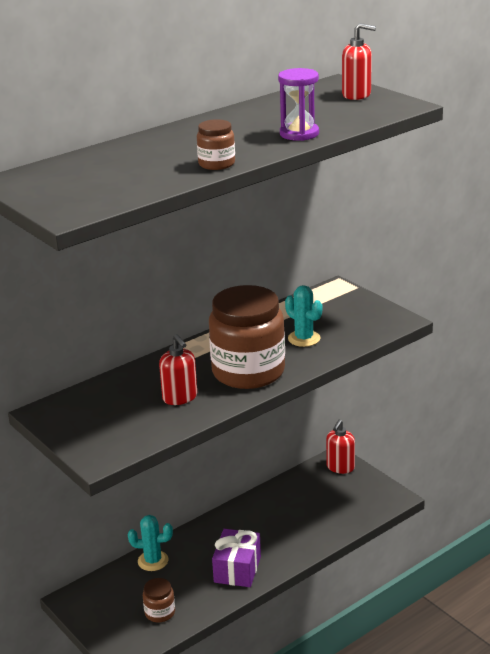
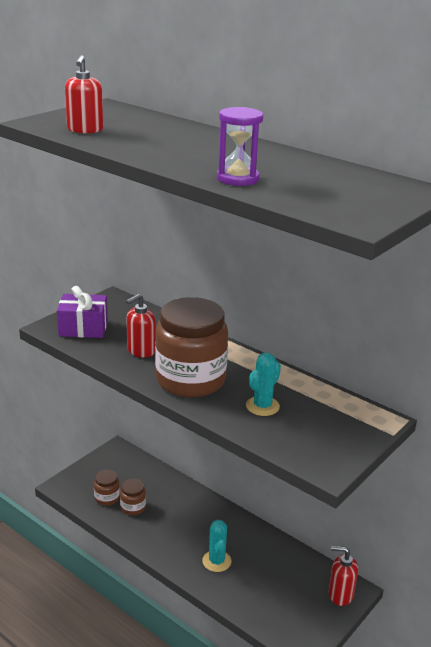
camera: 75 degrees right, 0 degrees up
turquoise cactus [128,515,173,571] -> turquoise cactus moved to [202,520,231,572]
brown jar [197,119,235,170] -> brown jar moved to [120,479,146,515]
purple gift [212,529,261,587] -> purple gift moved to [57,286,108,338]
red soap dispenser [342,23,376,100] -> red soap dispenser moved to [65,55,103,133]

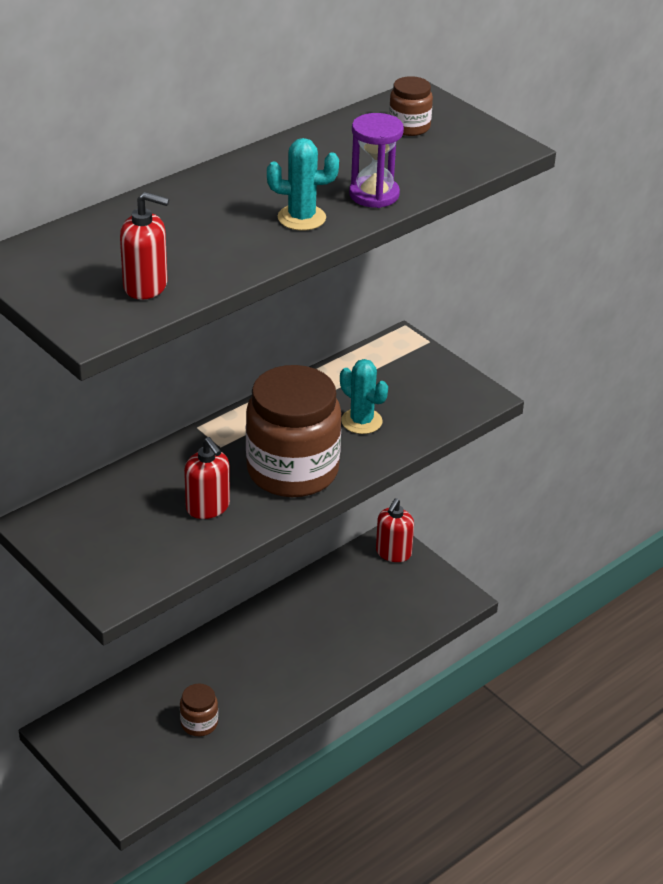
camera: 80 degrees left, 10 degrees up
purple gift [57,286,108,338] -> none
brown jar [94,470,120,506] -> brown jar moved to [389,76,433,136]
turquoise cactus [202,520,231,572] -> turquoise cactus moved to [267,138,339,231]

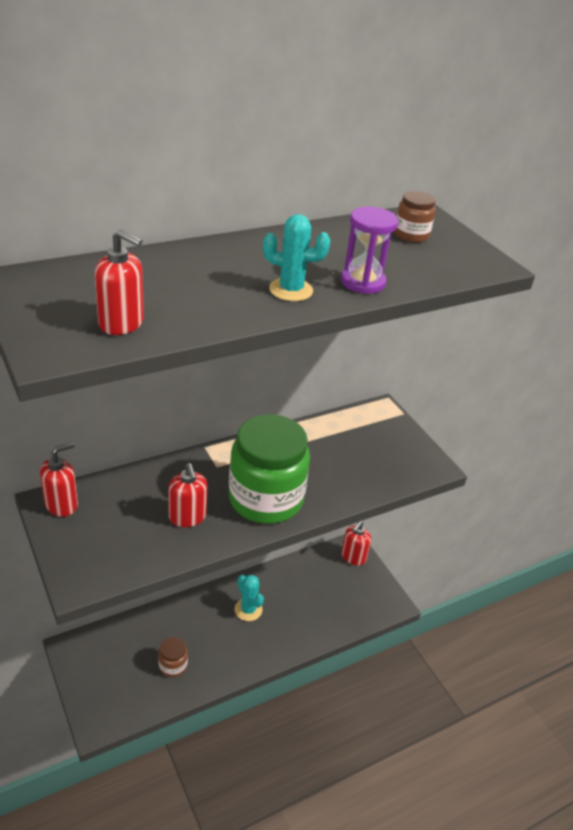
camera: 10 degrees right, 0 degrees up
brown jar [246,365,341,497] -> green jar [229,414,310,524]
turquoise cactus [340,359,388,434] -> turquoise cactus moved to [235,574,264,621]
none -> red soap dispenser [40,442,78,517]

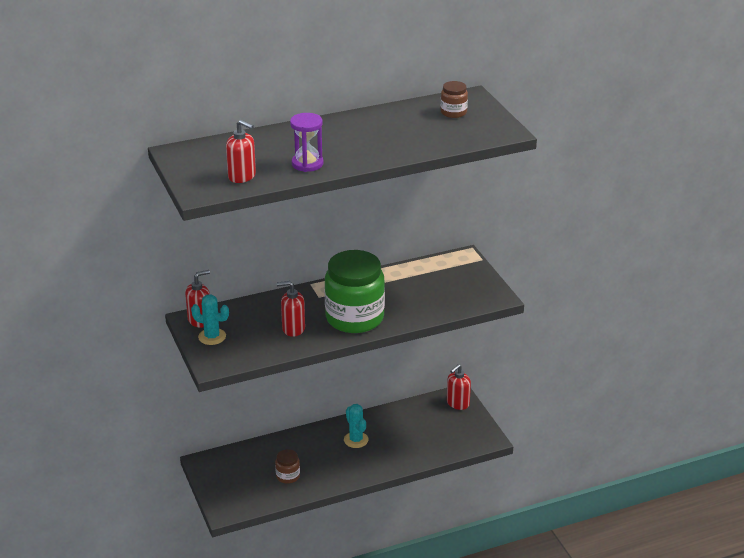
camera: 10 degrees right, 5 degrees down
red soap dispenser [168,463,208,527] -> red soap dispenser turned 105 degrees clockwise [277,281,305,337]
turquoise cactus [263,214,330,301] -> turquoise cactus moved to [191,295,229,345]
purple hourglass [341,207,398,294] -> purple hourglass moved to [290,113,323,172]

